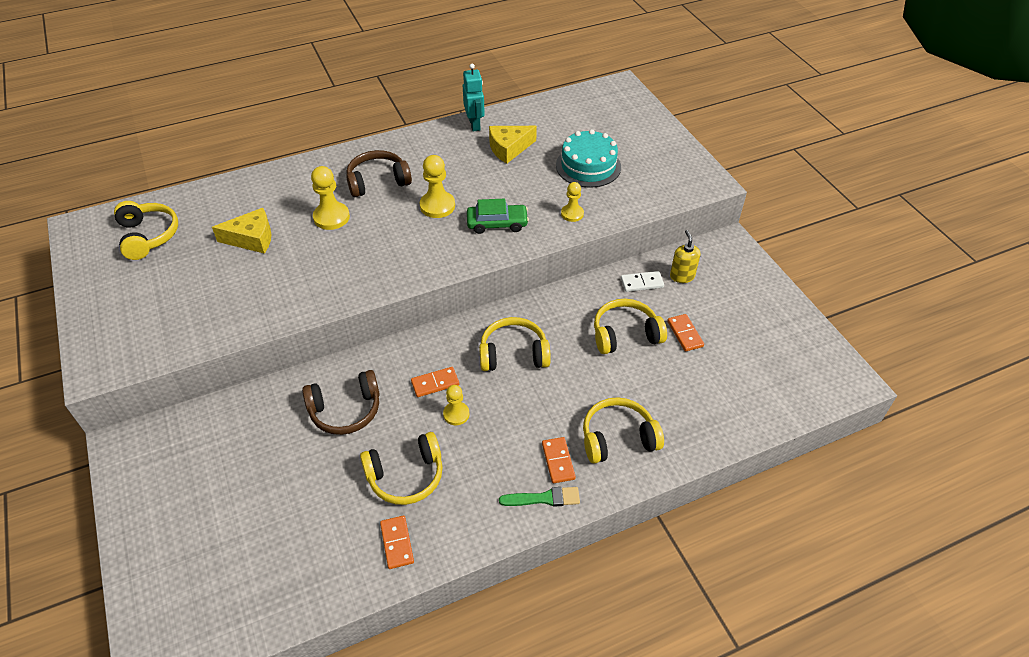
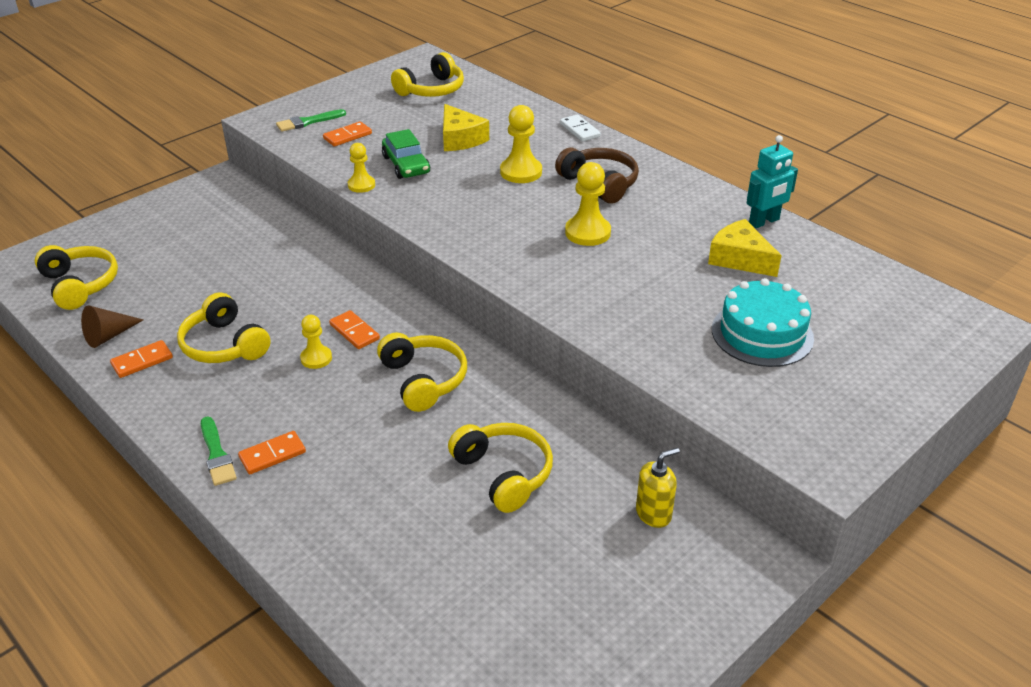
camera: 70 degrees right, 10 degrees down
brown headphones [302,370,380,435] -> none
green car [467,198,529,234] -> green car moved to [382,129,430,179]
yellow pawn [561,182,584,222] -> yellow pawn moved to [348,143,375,193]
yellow headphones [583,397,664,464] -> yellow headphones moved to [35,245,118,310]
white domino [621,271,664,292] -> white domino moved to [560,114,601,142]
orange domino [667,314,704,351] -> orange domino moved to [323,121,372,146]
none -> brown cone [81,306,143,348]
none -> green brush [276,109,346,132]

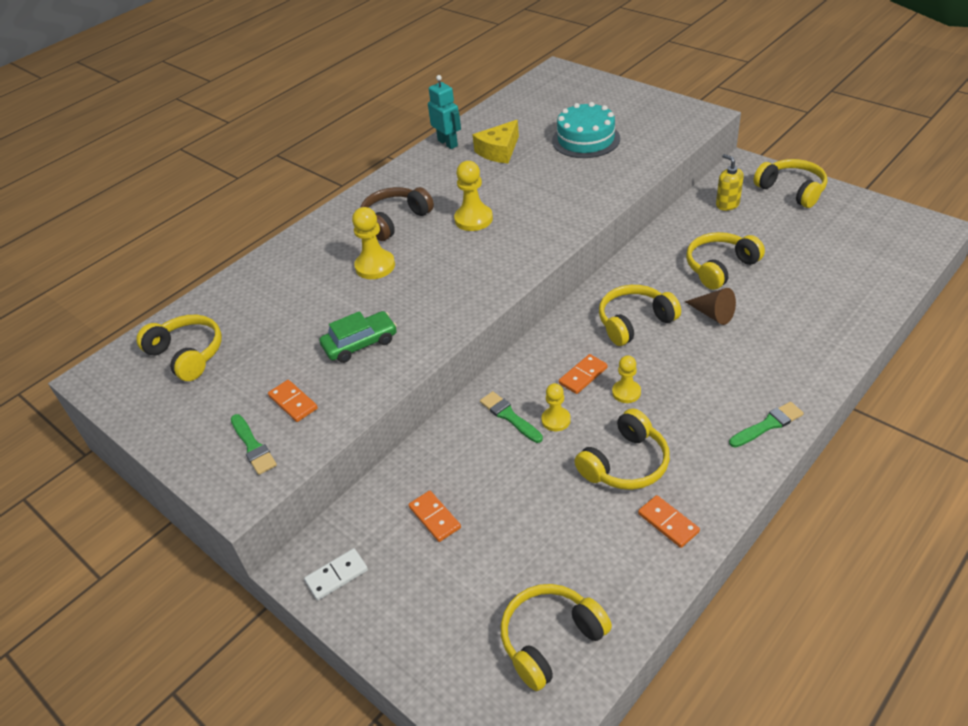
camera: 90 degrees left, 5 degrees up
brown cone [81,306,143,348] -> brown cone moved to [685,288,736,325]
orange domino [238,431,306,474] -> orange domino moved to [409,491,461,542]
yellow pawn [348,143,375,193] -> yellow pawn moved to [541,383,571,431]
yellow cheese [443,104,489,151] -> none
white domino [560,114,601,142] -> white domino moved to [304,548,368,600]
none -> green brush [480,391,543,443]
none -> yellow headphones [754,159,827,208]

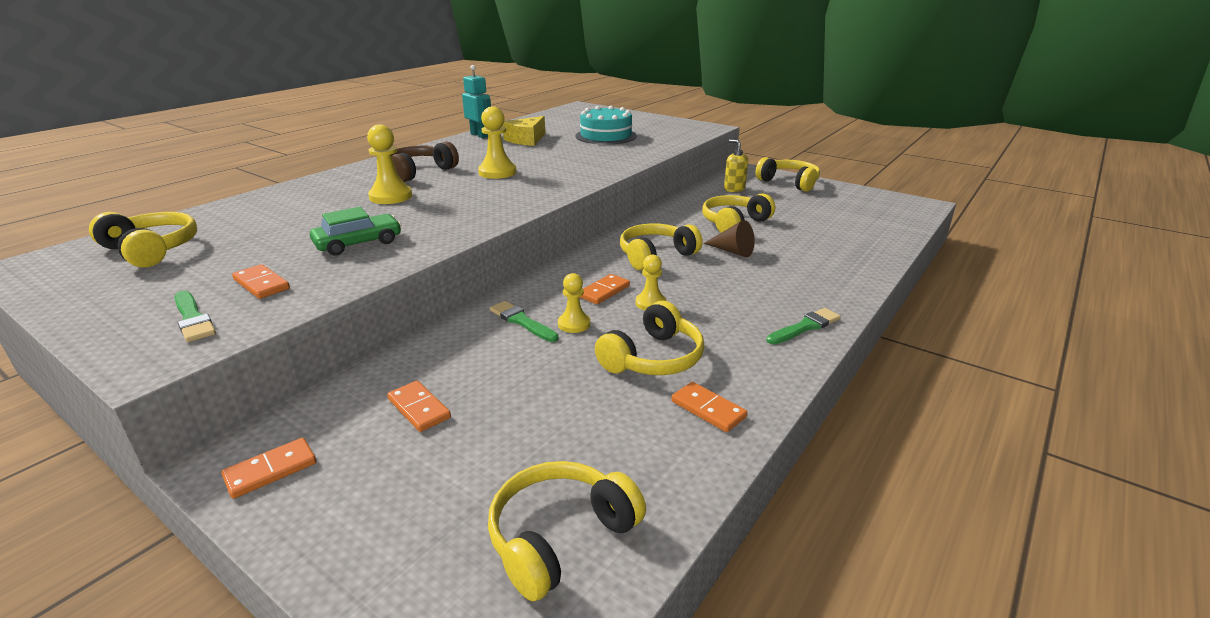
camera: 10 degrees left, 15 degrees down
white domino [304,548,368,600] -> orange domino [221,438,316,499]

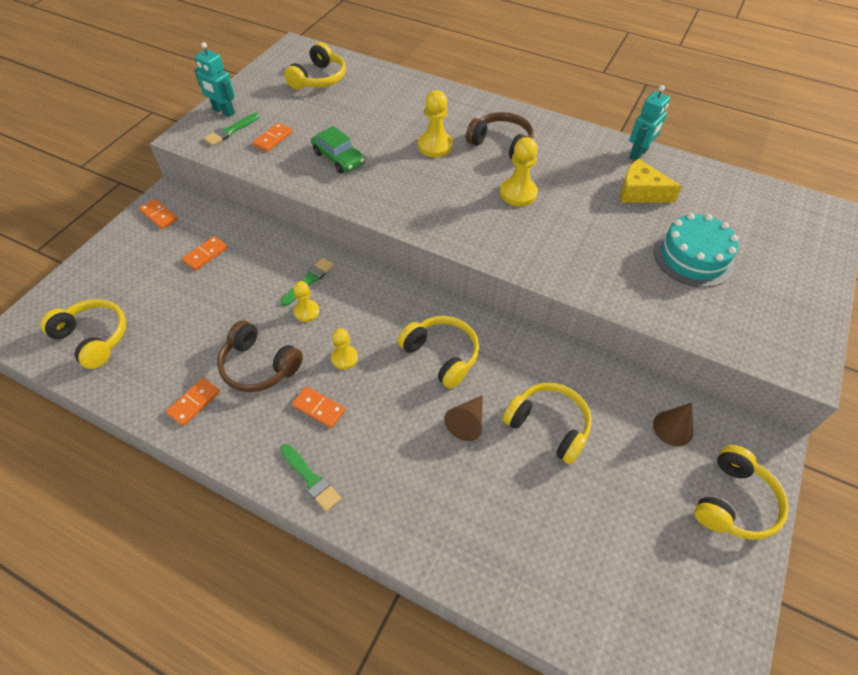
camera: 80 degrees right, 25 degrees up
orange domino [580,274,630,304] -> orange domino moved to [292,386,345,428]
yellow headphones [595,301,705,375] -> brown headphones [217,320,303,392]
yellow soap dispenser [724,139,748,192] -> brown cone [653,403,693,446]
none -> turquoise robot [194,42,235,117]

